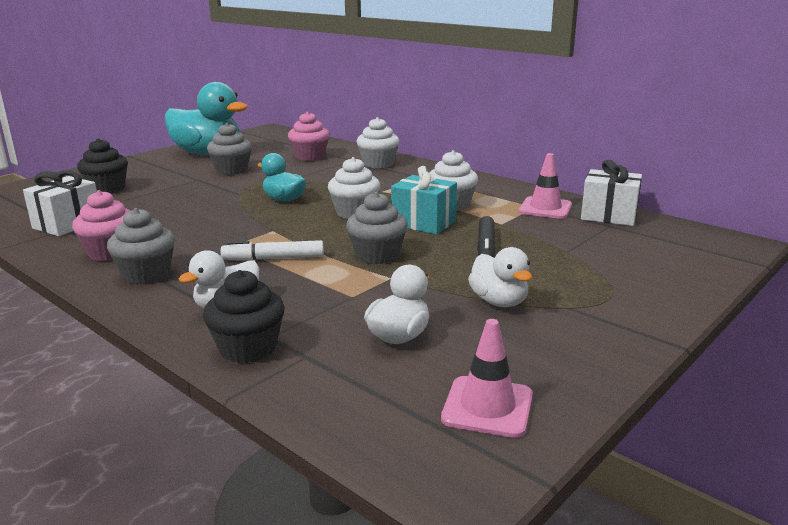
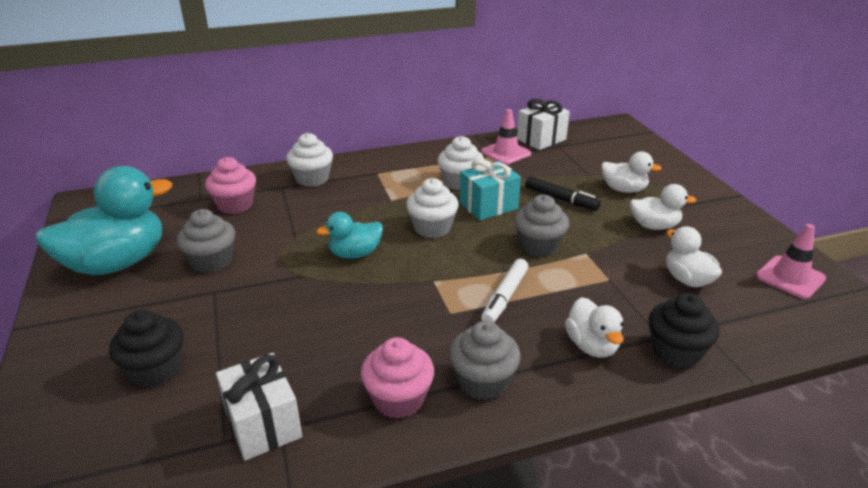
camera: 60 degrees left, 10 degrees up
none -> white duck [601,152,662,193]

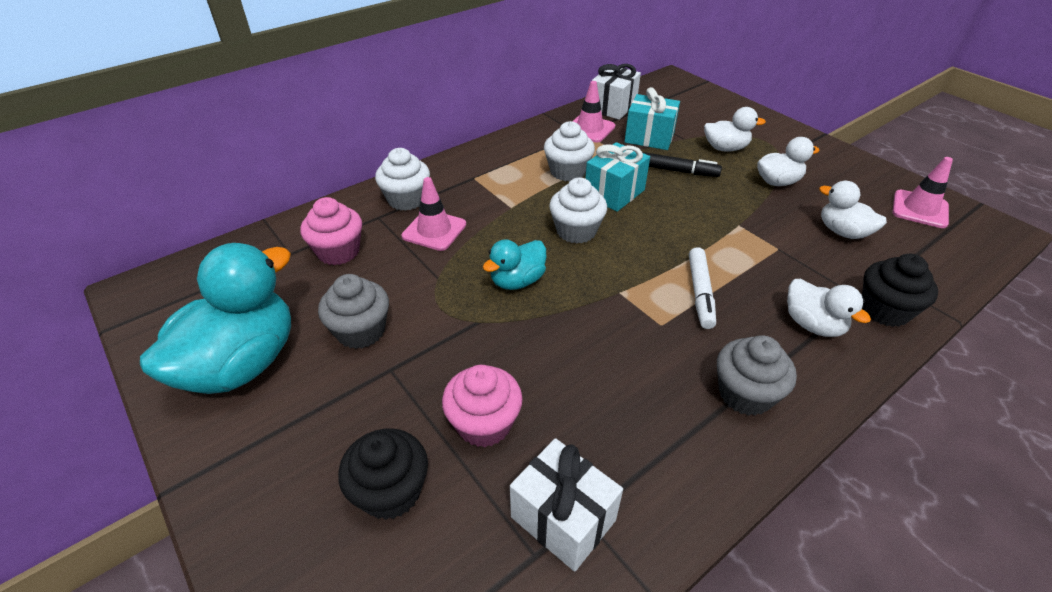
camera: 20 degrees left, 10 degrees up
pink cupcake [361,337,434,419] -> pink cupcake moved to [442,365,523,447]
grey cupcake [514,195,569,257] -> none
none -> pink traffic cone [402,177,466,251]
none -> turquoise gift [624,87,680,150]

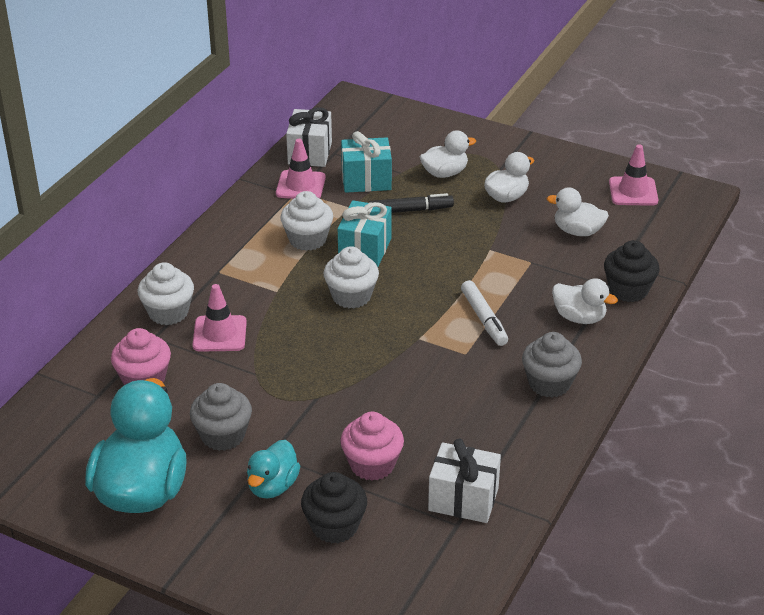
camera: 25 degrees left, 5 degrees down
turquoise duck [483,239,546,290] -> turquoise duck moved to [247,440,300,499]

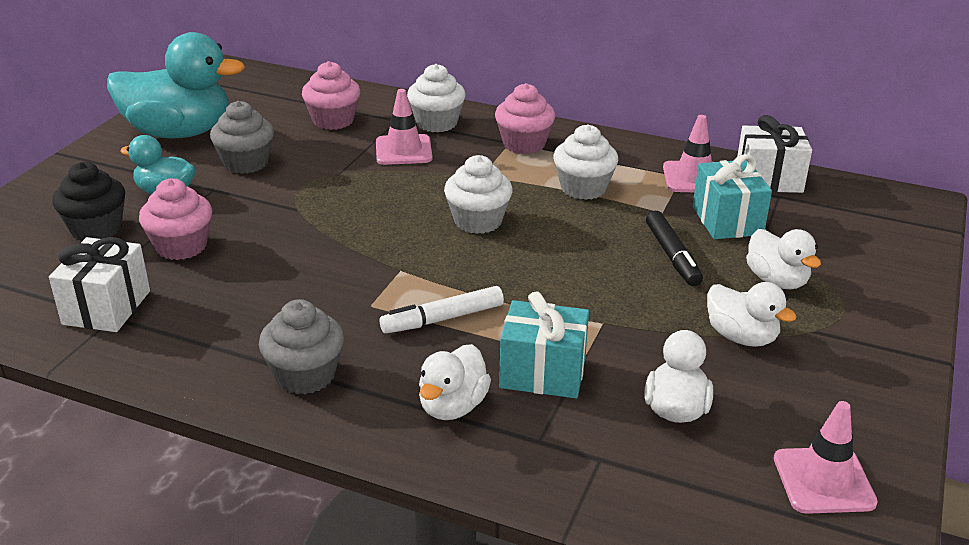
camera: 85 degrees right, 5 degrees down
turquoise gift [338,200,392,267] -> turquoise gift moved to [499,292,589,398]
black cupcake [604,240,660,302] -> none
none -> pink cupcake [495,83,555,154]

